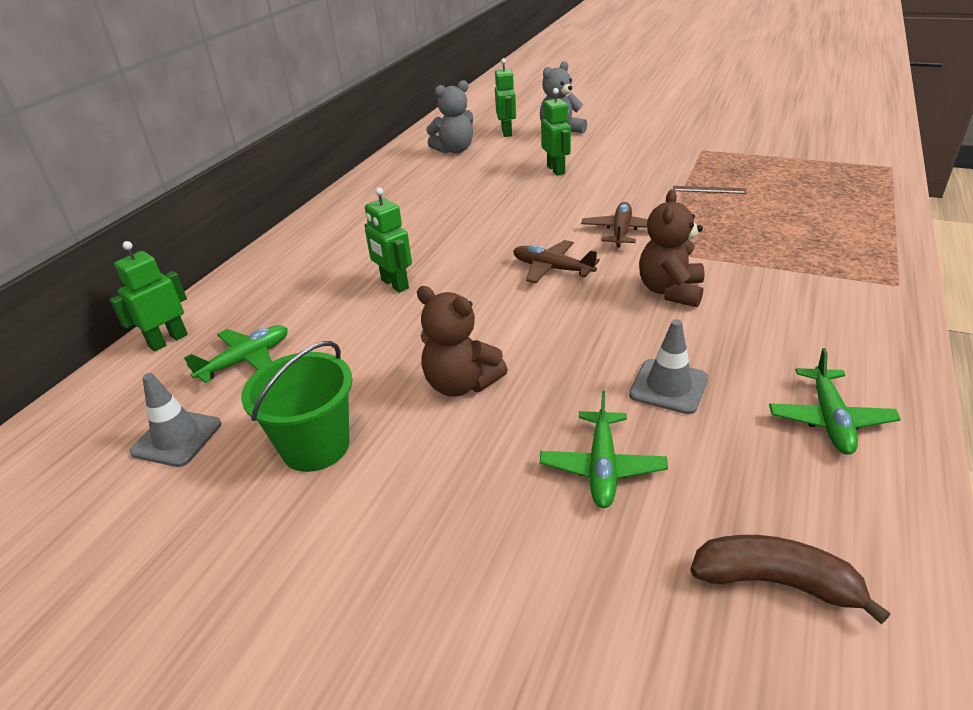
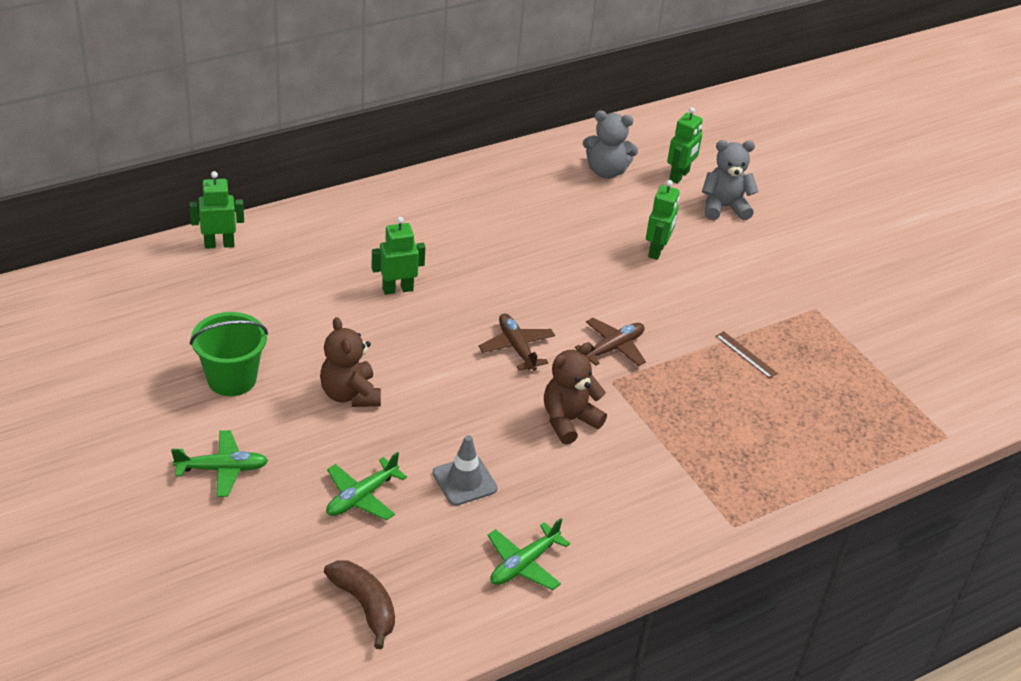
camera: 30 degrees right, 5 degrees up
grey traffic cone [130,373,221,467] -> none
green plane [184,325,288,383] -> green plane moved to [171,430,268,497]
green robot [365,187,412,293] -> green robot turned 75 degrees clockwise [371,217,425,295]

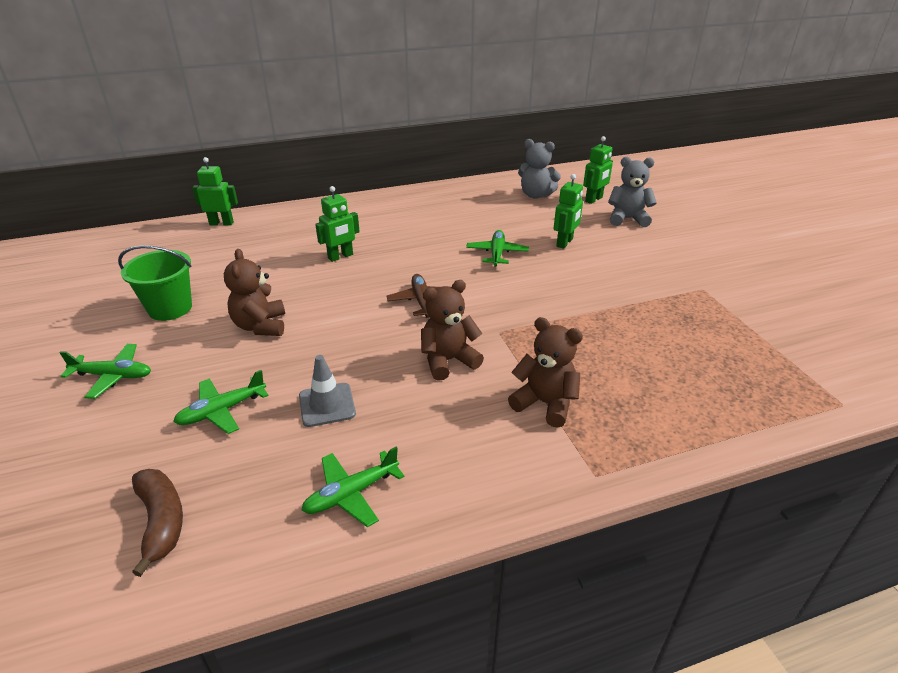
camera: 15 degrees right, 5 degrees down
green robot [371,217,425,295] -> green robot turned 150 degrees clockwise [315,186,360,262]
brown plane [575,318,646,366] -> none
brown ruler [716,331,778,379] -> none
none -> green plane [466,230,529,267]
none -> brown teddy bear [508,317,583,428]

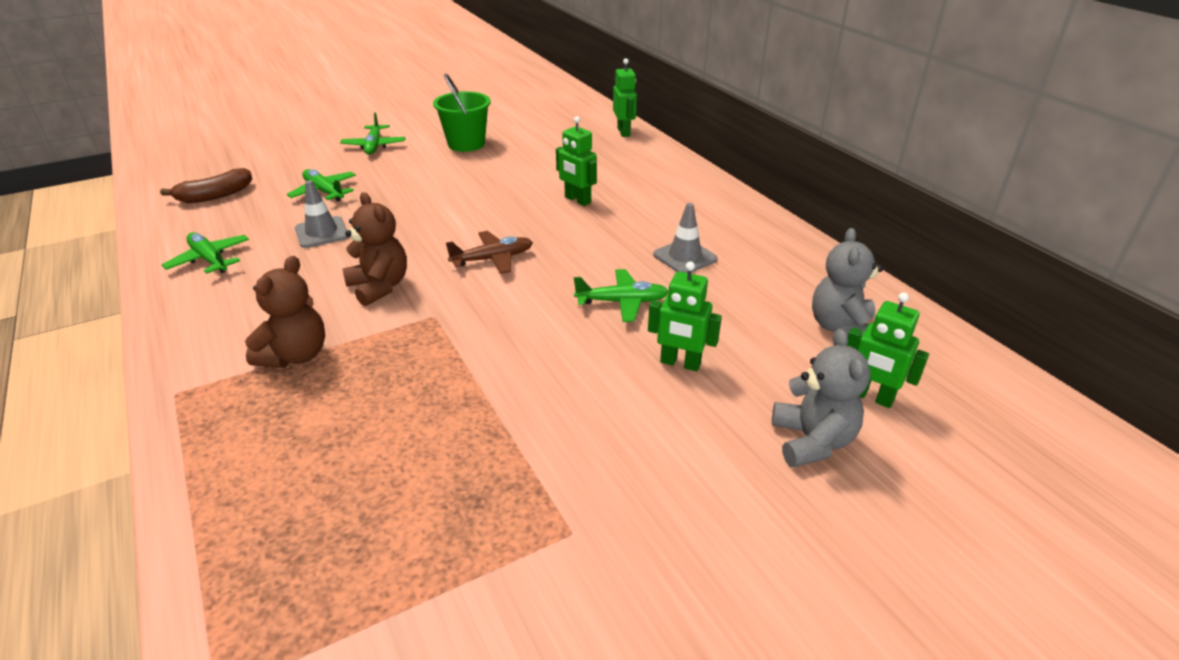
camera: 80 degrees right, 0 degrees up
brown teddy bear [224,249,285,336] -> none
none -> grey traffic cone [653,203,717,273]

